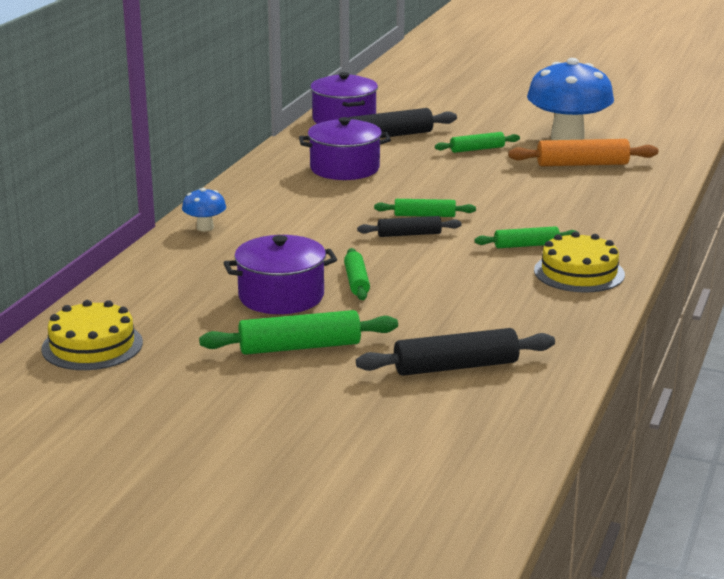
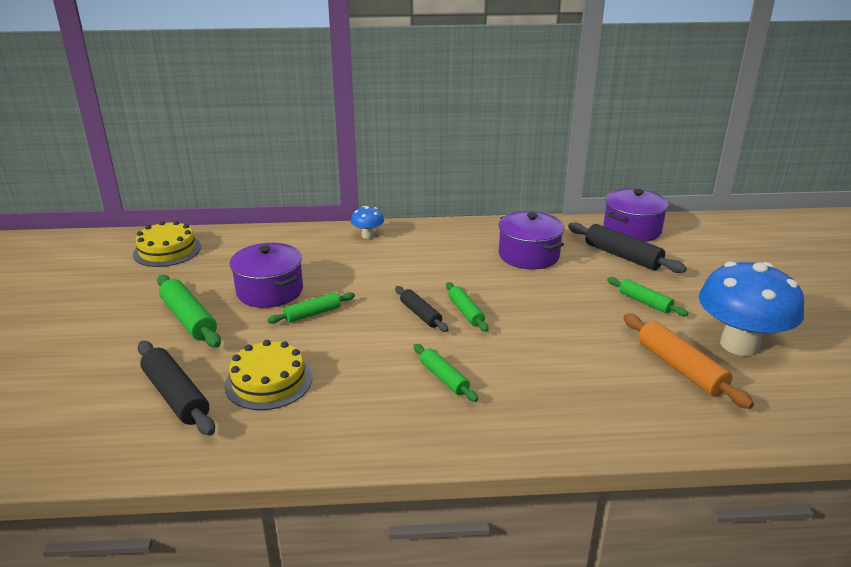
camera: 65 degrees right, 5 degrees up
yellow cake [534,232,625,293] -> yellow cake moved to [225,340,312,410]

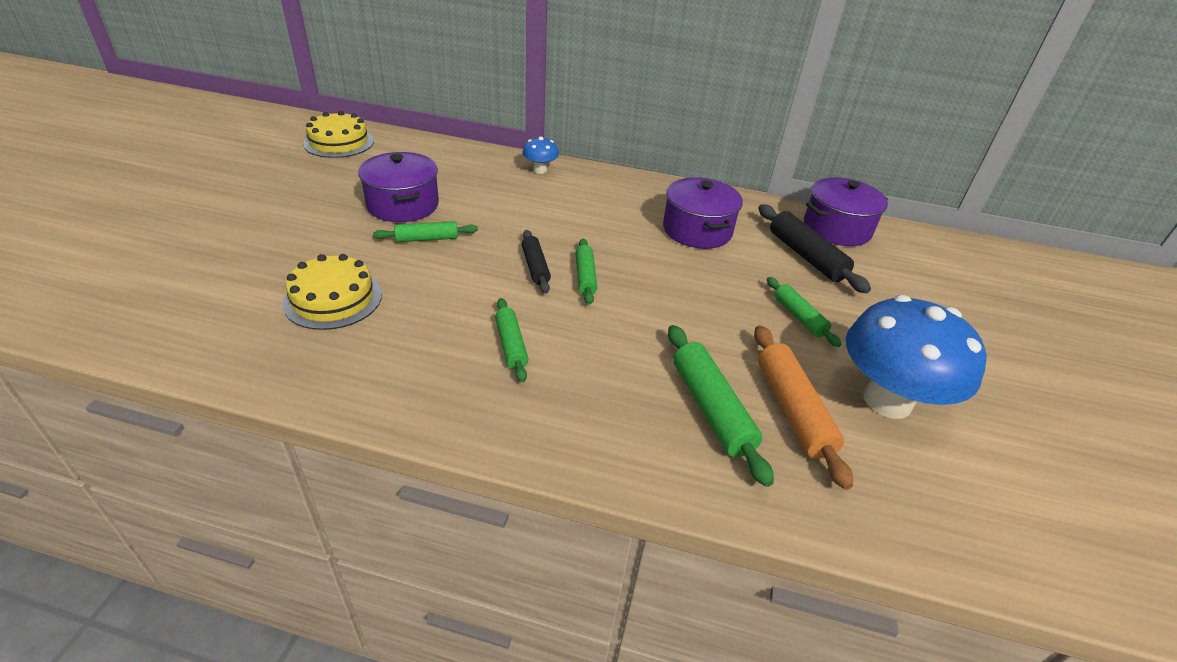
camera: 15 degrees right, 10 degrees up
black rolling pin [138,341,215,436] -> none
green rolling pin [157,275,221,348] -> green rolling pin moved to [668,325,774,487]

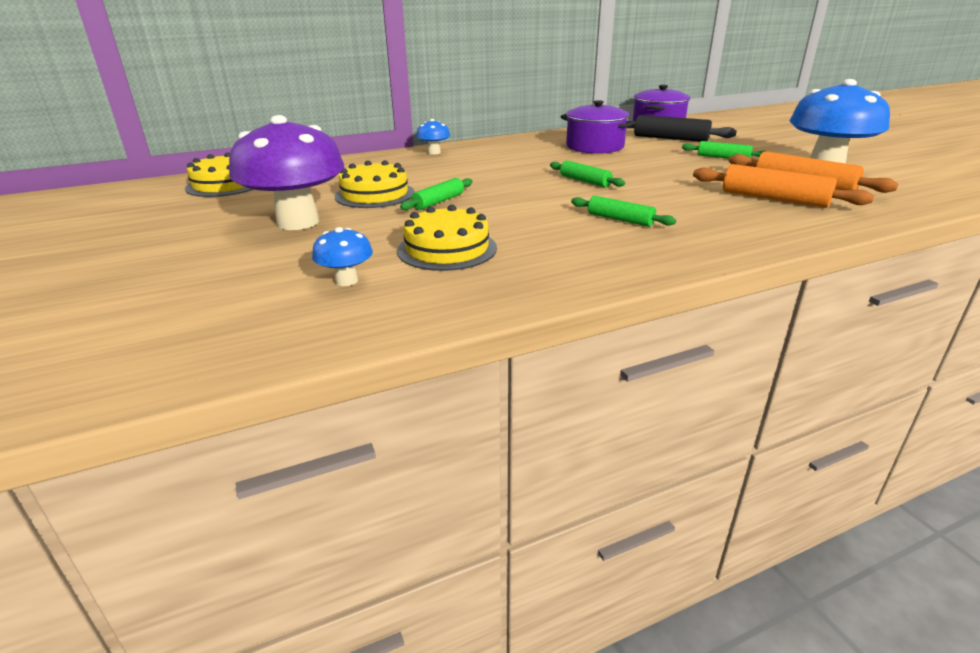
camera: 35 degrees left, 10 degrees down
purple pot [358,152,439,222] -> yellow cake [335,160,415,208]
black rolling pin [522,230,551,293] -> none
green rolling pin [668,325,774,487] -> orange rolling pin [693,164,874,208]
none -> purple mushroom [229,115,344,230]
none -> blue mushroom [312,227,373,286]

